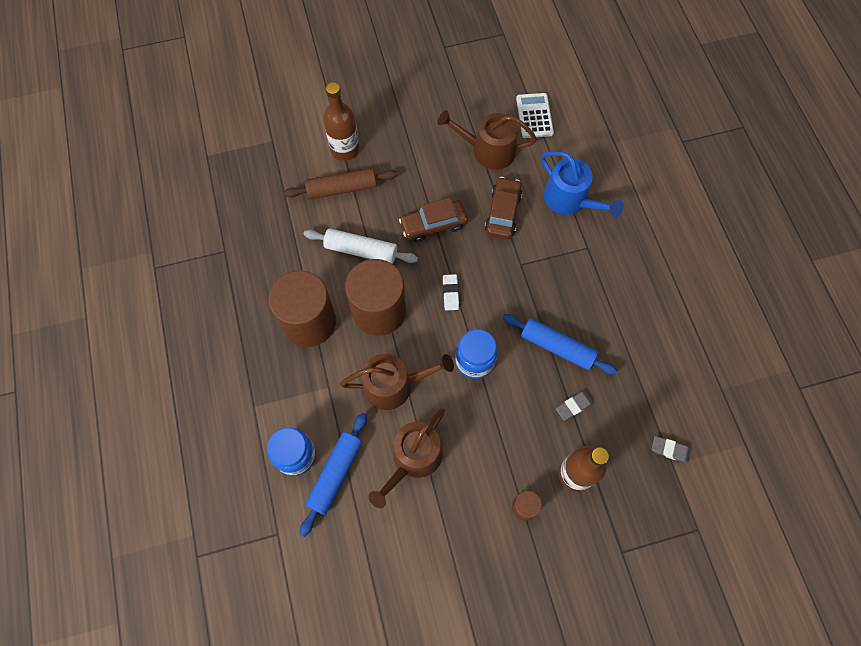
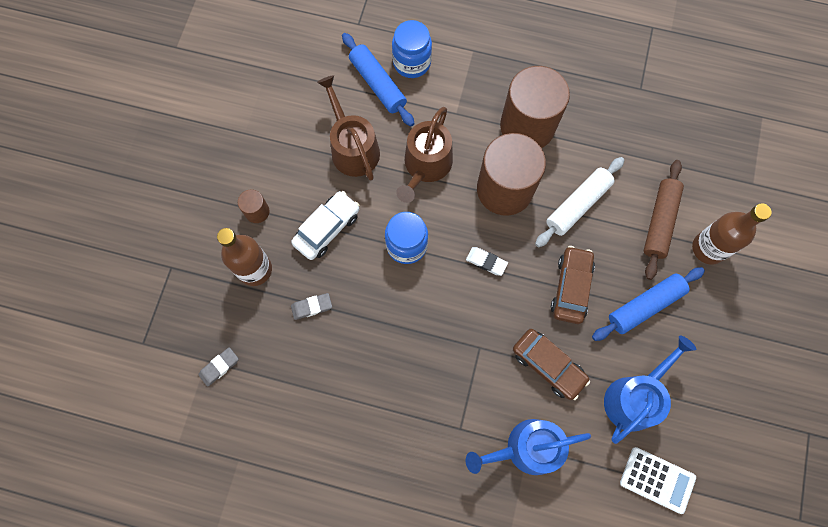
camera: 120 degrees right, 5 degrees up
brown watering can [438,110,537,170] -> blue watering can [604,335,696,444]
blue rolling pin [503,314,618,375] -> blue rolling pin moved to [592,267,705,341]
grey eraser [556,391,593,421] -> grey eraser turned 75 degrees clockwise [291,293,332,320]
none -> white car [291,191,359,260]

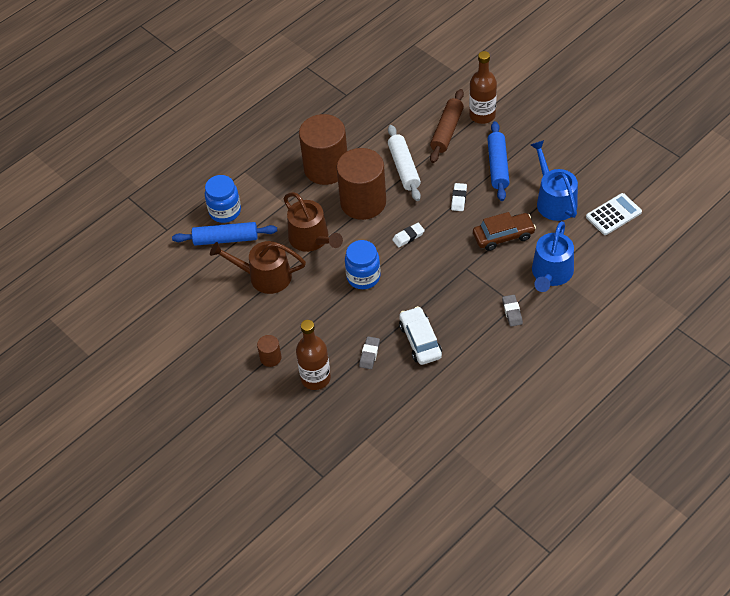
camera: 55 degrees left, 20 degrees down
grey eraser [198,347,239,387] -> grey eraser moved to [502,295,523,327]
white car [291,191,359,260] -> white car moved to [399,306,442,365]
brown car [551,246,595,324] -> white eraser [451,183,467,211]
brown rolling pin [644,160,684,280] -> brown rolling pin turned 60 degrees clockwise [430,89,464,163]

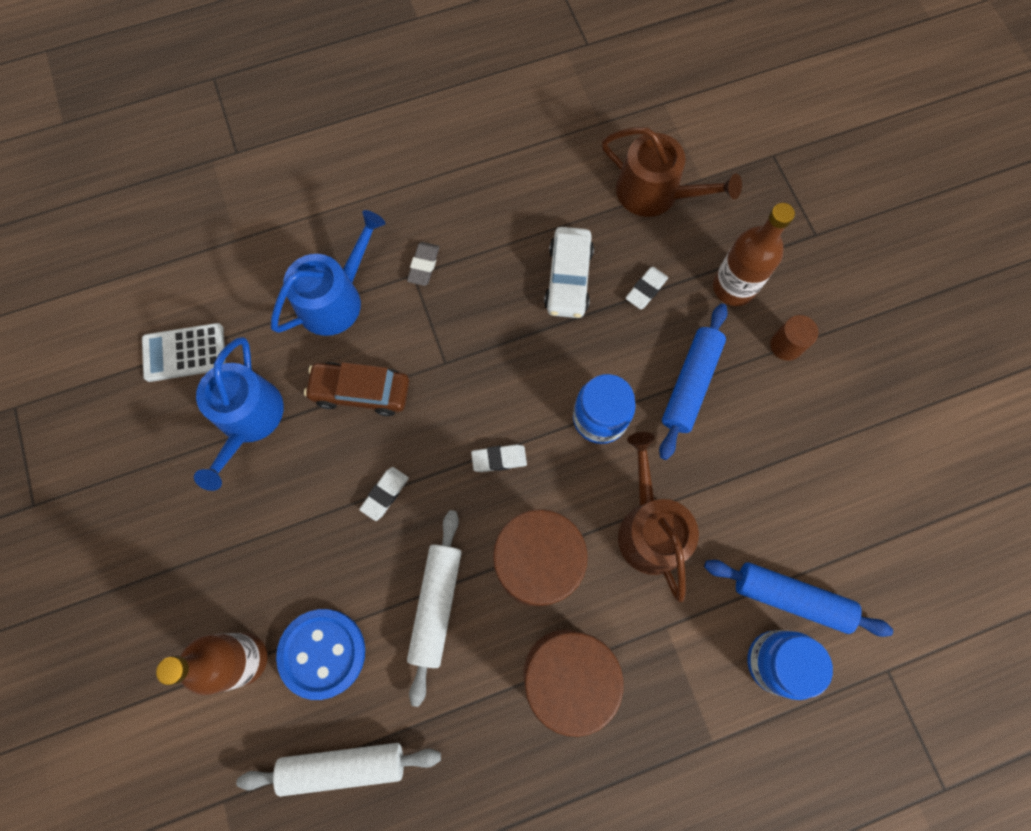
camera: 160 degrees left, 20 degrees up
brown watering can [210,241,306,294] -> brown watering can moved to [602,127,742,217]
grey eraser [359,336,380,369] -> white eraser [625,267,668,309]
brown rolling pin [430,89,464,163] -> blue button [276,609,365,700]
blue rolling pin [487,121,510,201] -> blue rolling pin moved to [659,304,728,460]
none -> white rolling pin [236,743,441,797]

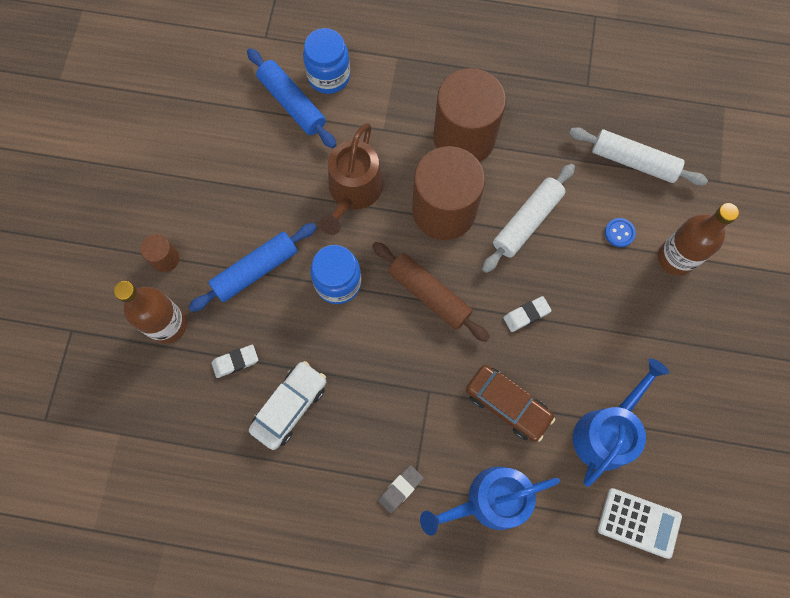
camera: 150 degrees left, 0 degrees up
blue button [276,609,365,700] -> blue button [605,218,636,247], size x0.46
white eraser [471,444,527,472] -> brown rolling pin [372,242,490,342]
brown watering can [602,127,742,217] -> none

